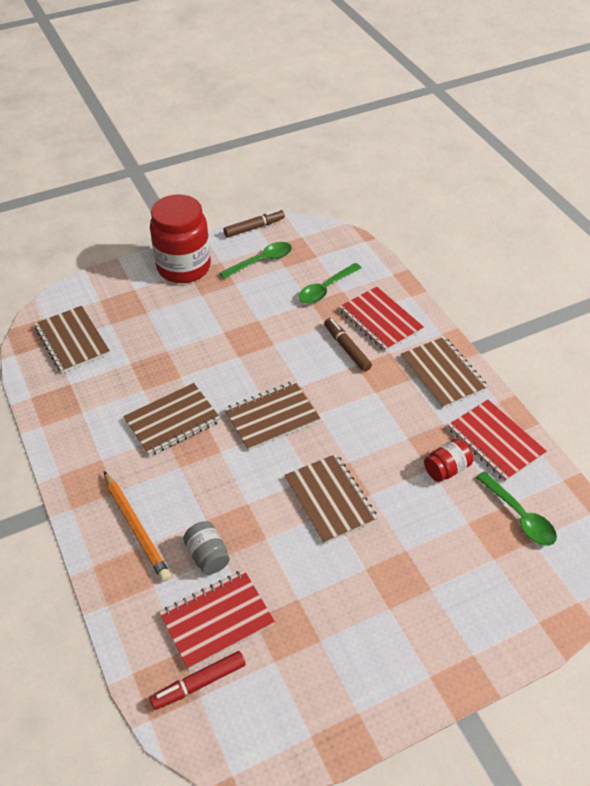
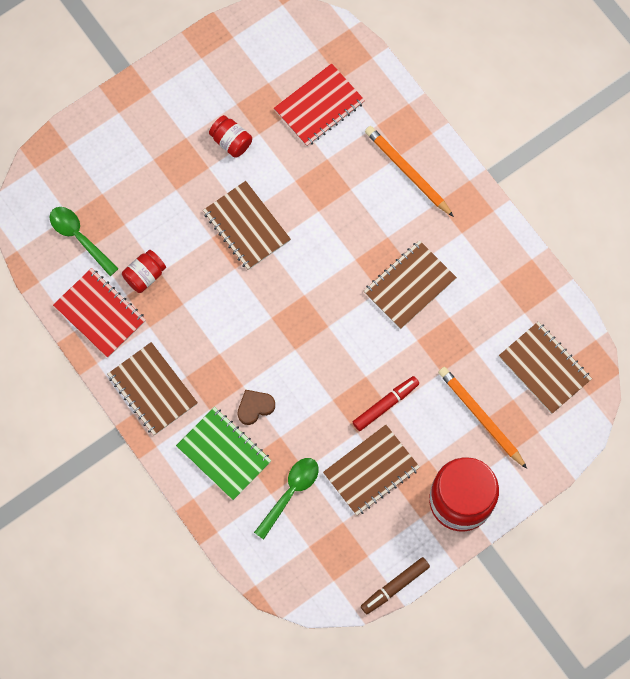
camera: 170 degrees right, 25 degrees up
red marker [150,651,246,710] -> red marker moved to [353,376,419,431]
grey jar [183,521,230,575] -> none
green spoon [219,242,292,279] -> none
brown notebook [224,381,320,451] -> brown notebook moved to [323,425,420,515]
brown marker [324,318,372,372] -> brown heart [237,390,275,425]
red notebook [339,287,424,352] -> green notebook [176,407,272,500]
none -> red jar [209,115,252,158]
none -> orange pencil [438,367,527,469]

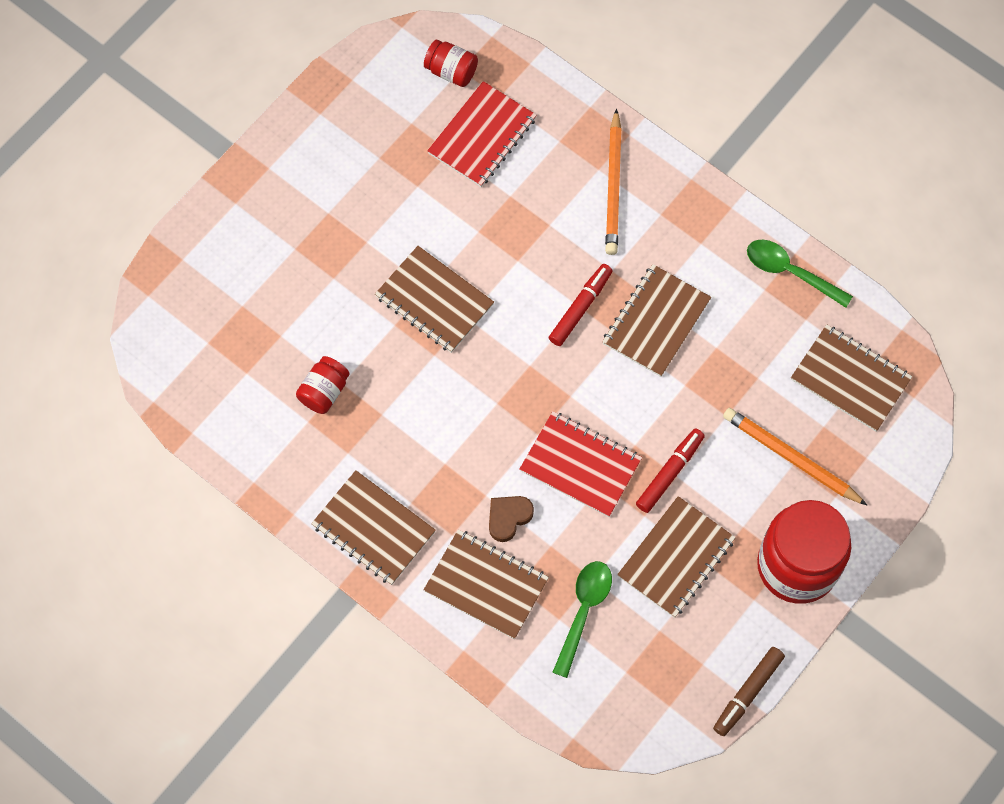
camera: 15 degrees left, 5 degrees down
green spoon [50,207,119,276] -> green spoon moved to [747,240,853,308]
red notebook [53,268,146,358] -> red notebook moved to [520,411,642,517]
green notebook [176,407,272,500] -> brown notebook [424,529,549,639]
red jar [209,115,252,158] -> red jar moved to [424,40,478,87]
orange pencil [365,126,454,217] -> orange pencil turned 120 degrees counterclockwise [605,108,622,255]
none -> red marker [549,264,613,346]

